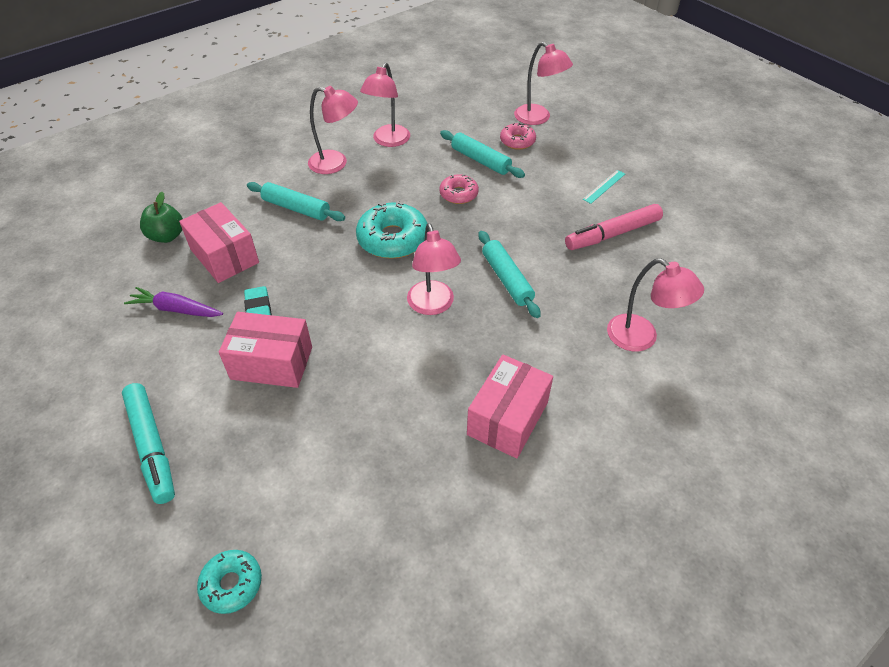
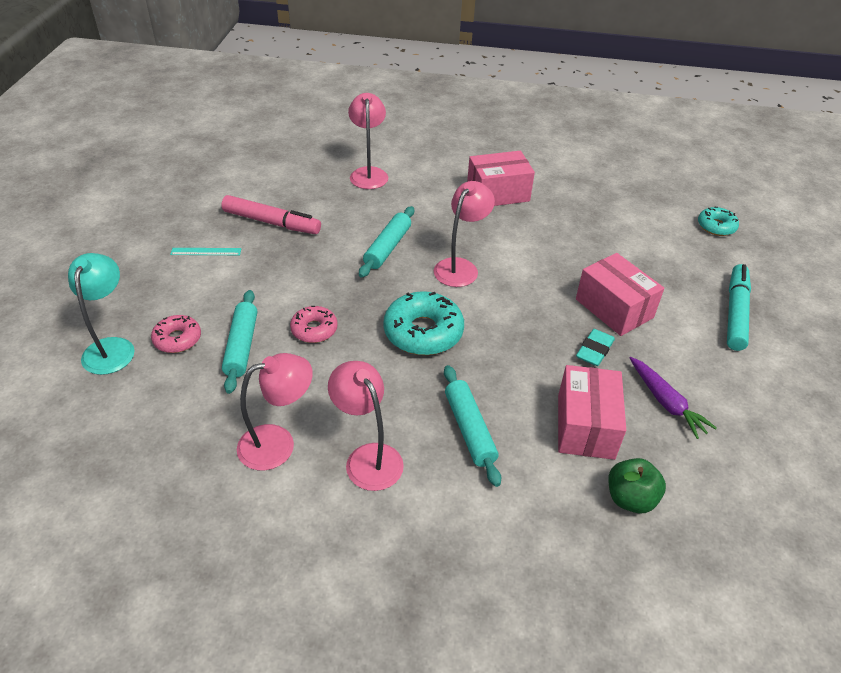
camera: 135 degrees left, 5 degrees down
pink lamp [514,42,573,125] -> turquoise lamp [68,253,134,375]

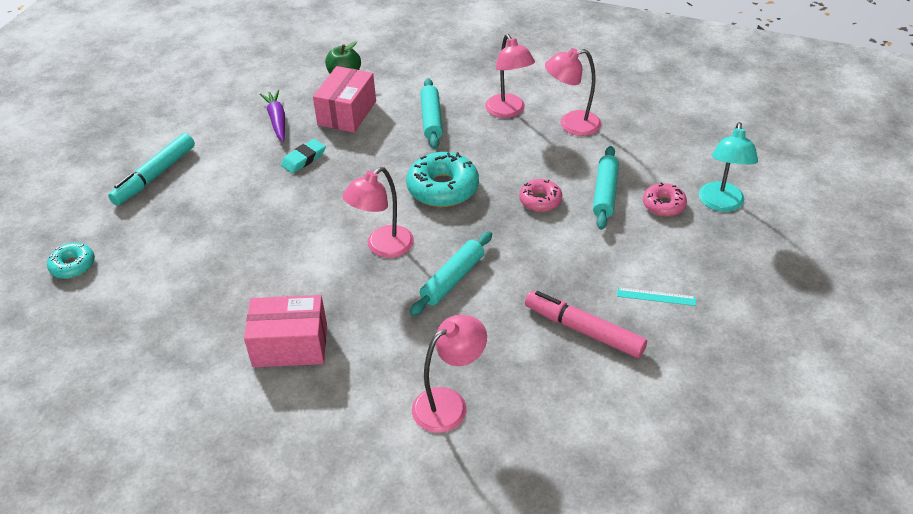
camera: 165 degrees left, 0 degrees up
pink lamp [348,93,388,189] -> pink lamp turned 135 degrees counterclockwise [412,315,487,433]
pink box [576,253,664,336] -> none

